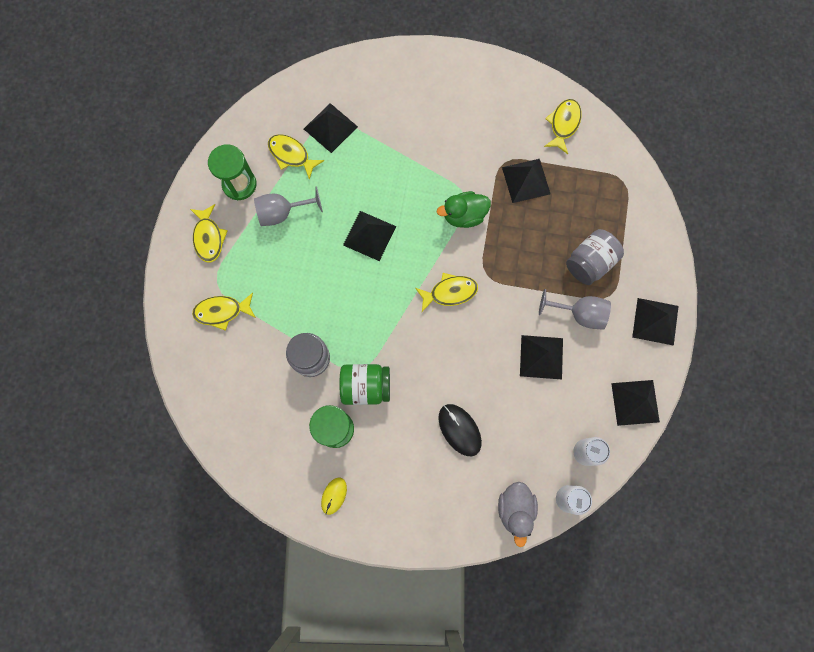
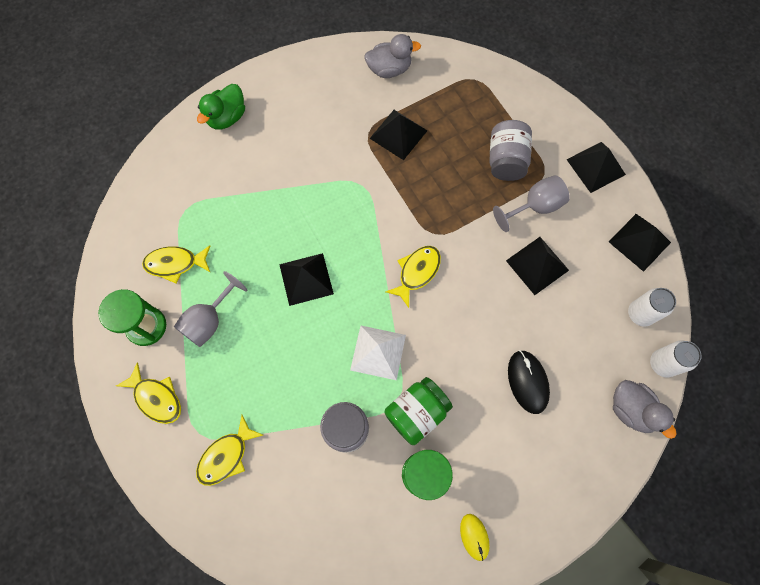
camera: 40 degrees left, 5 degrees down
black pyramid [304,103,358,153] -> none
green duck [437,191,491,228] -> green duck moved to [197,84,245,130]
black mouse [438,404,482,456] -> black mouse turned 60 degrees clockwise [508,350,550,414]
yellow fish [544,99,582,154] -> grey duck [364,34,421,78]
none -> white pyramid [350,326,406,380]

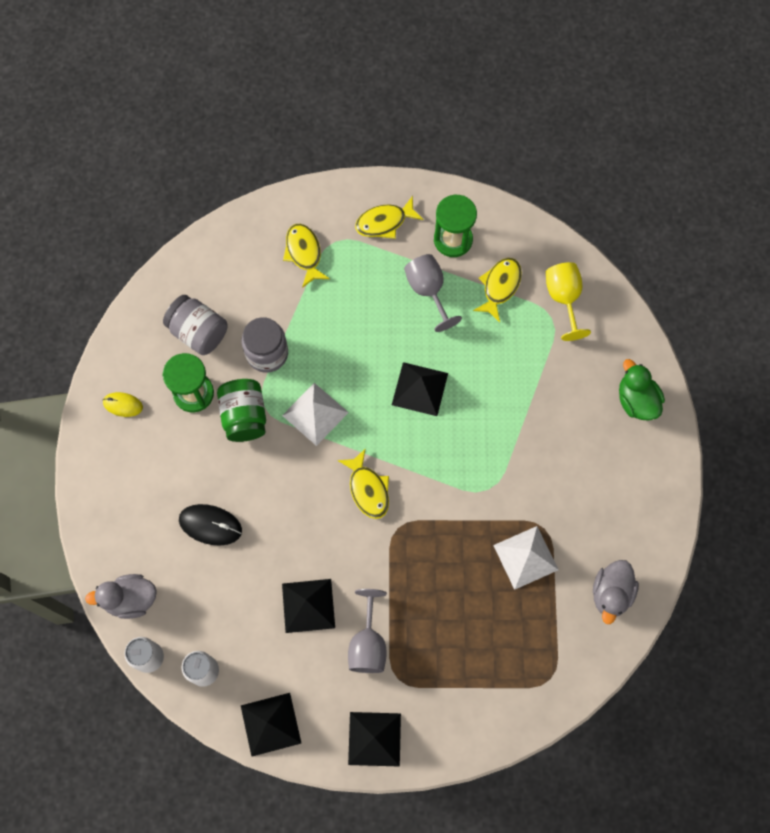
camera: 120 degrees right, 0 degrees up
black pyramid [370,110,428,160] -> white pyramid [493,526,559,590]
grey jar [489,120,532,181] -> grey jar moved to [163,295,227,355]
none -> yellow goblet [546,262,591,341]

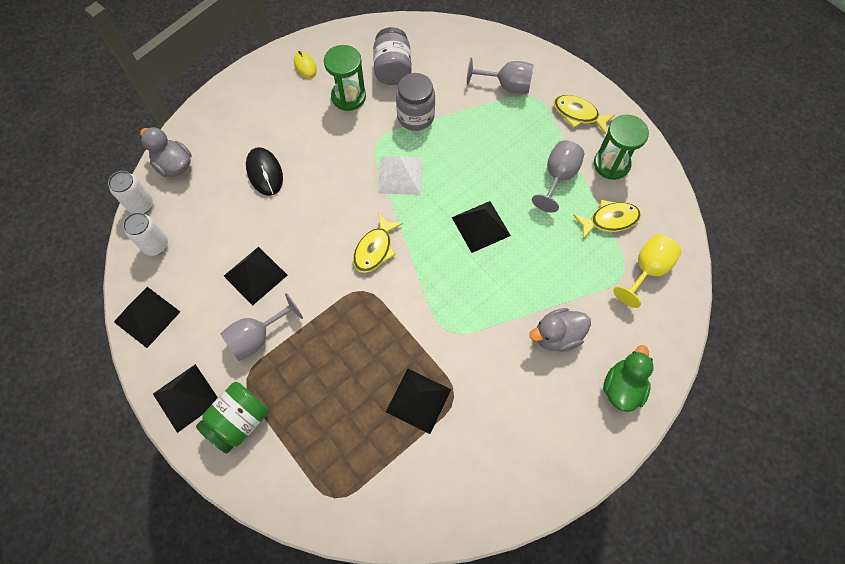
camera: 50 degrees right, 5 degrees down
green jar [217,379,266,442] -> green jar moved to [196,382,269,454]
yellow fish [283,224,330,288] -> grey goblet [467,57,534,94]
white pyramid [493,526,559,590] -> black pyramid [386,369,451,434]
grey duck [593,560,639,624] -> grey duck moved to [529,308,591,352]

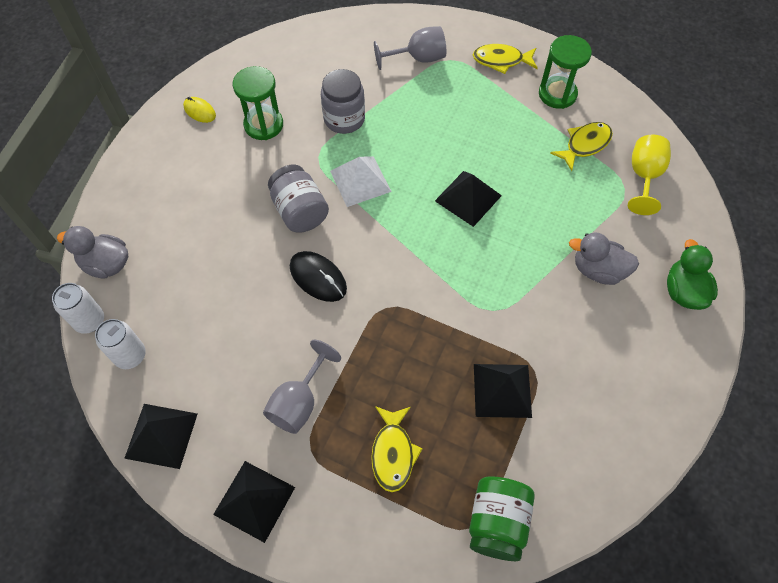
camera: 25 degrees left, 5 degrees down
green jar [196,382,269,454] -> green jar moved to [469,476,535,561]
black pyramid [224,247,287,306] -> none
black mouse [246,147,283,196] -> black mouse moved to [290,251,347,302]
yellow fish [353,213,403,273] -> yellow fish moved to [371,406,423,492]
grey jar [373,27,412,85] -> grey jar moved to [268,165,329,233]
grey duck [529,308,591,352] -> grey duck turned 60 degrees clockwise [569,233,639,285]
grey goblet [532,140,584,213] -> none

